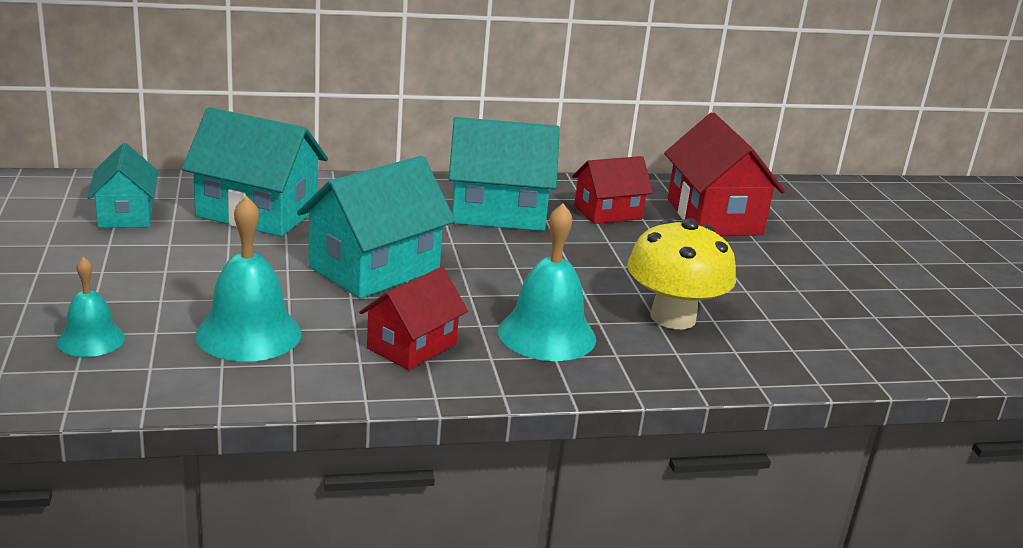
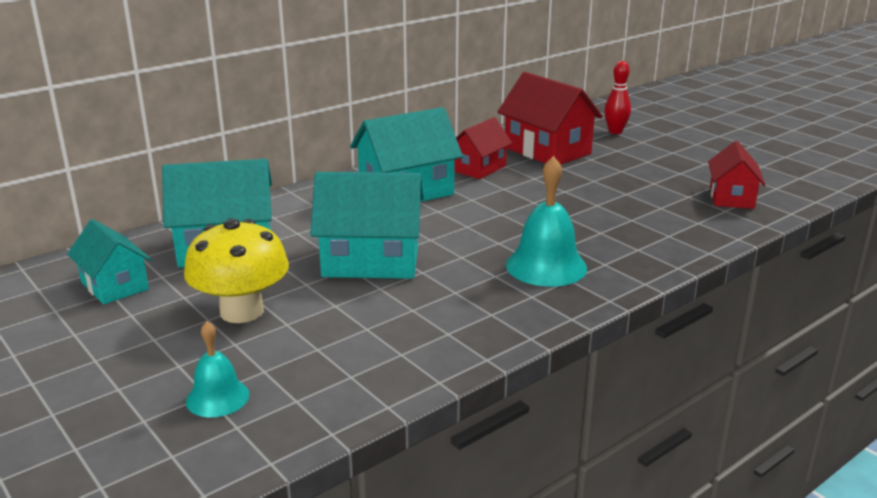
camera: 25 degrees left, 0 degrees up
turquoise bell [195,196,302,362] -> none
turquoise house [297,156,455,298] -> turquoise house turned 75 degrees clockwise [310,172,423,279]
red house [359,267,468,370] -> red house moved to [708,141,765,209]
yellow mushroom [627,218,736,329] -> yellow mushroom moved to [184,219,289,323]
none -> red bowling pin [604,61,631,134]

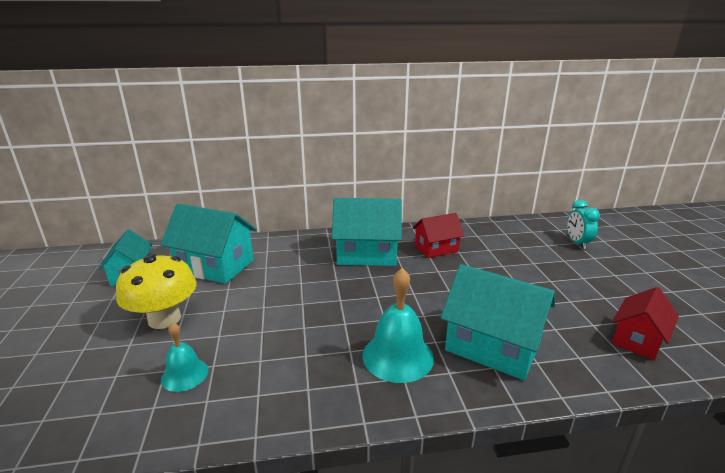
camera: 30 degrees right, 0 degrees up
turquoise bell [186,321,249,417] -> turquoise bell moved to [161,322,208,392]
turquoise house [310,172,423,279] -> turquoise house moved to [441,264,555,380]
red house [498,72,603,164] -> none
red bowling pin [604,61,631,134] -> turquoise clock [567,200,600,249]

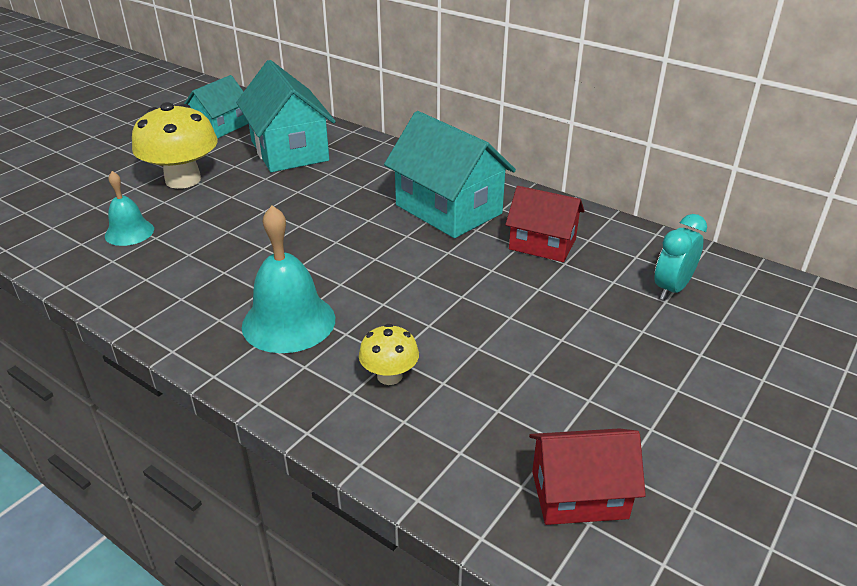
camera: 45 degrees right, 10 degrees up
turquoise house [441,264,555,380] -> yellow mushroom [359,324,419,385]
turquoise clock [567,200,600,249] -> turquoise clock moved to [654,214,707,300]

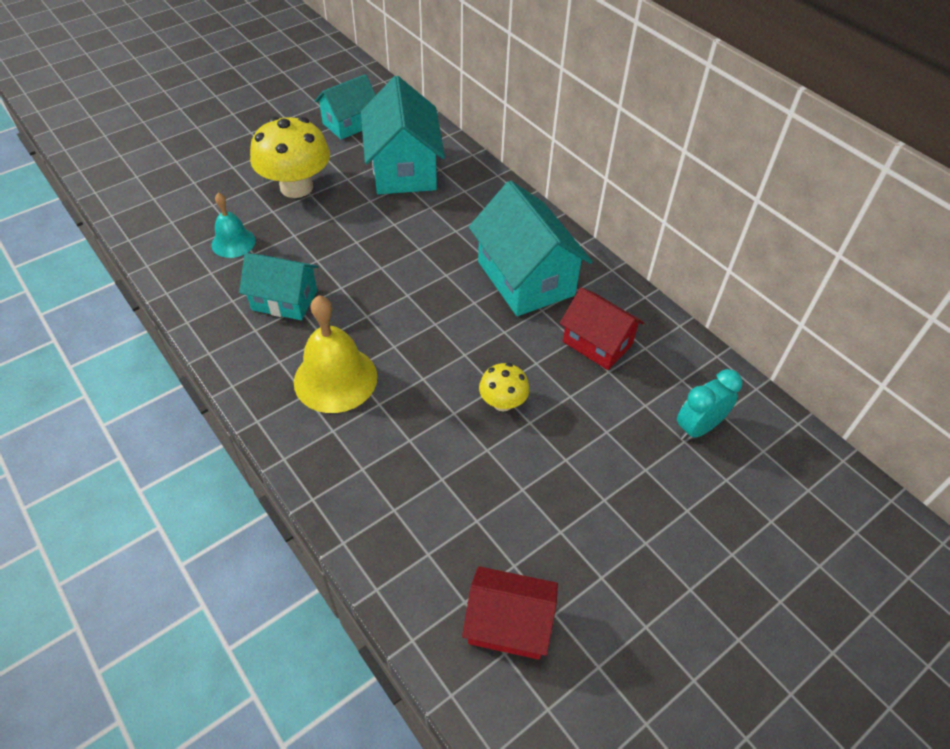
camera: 15 degrees right, 15 degrees up
turquoise bell [242,205,335,353] -> yellow bell [294,295,377,413]
yellow mushroom [359,324,419,385] -> yellow mushroom moved to [479,363,530,411]
none -> turquoise house [239,253,318,320]

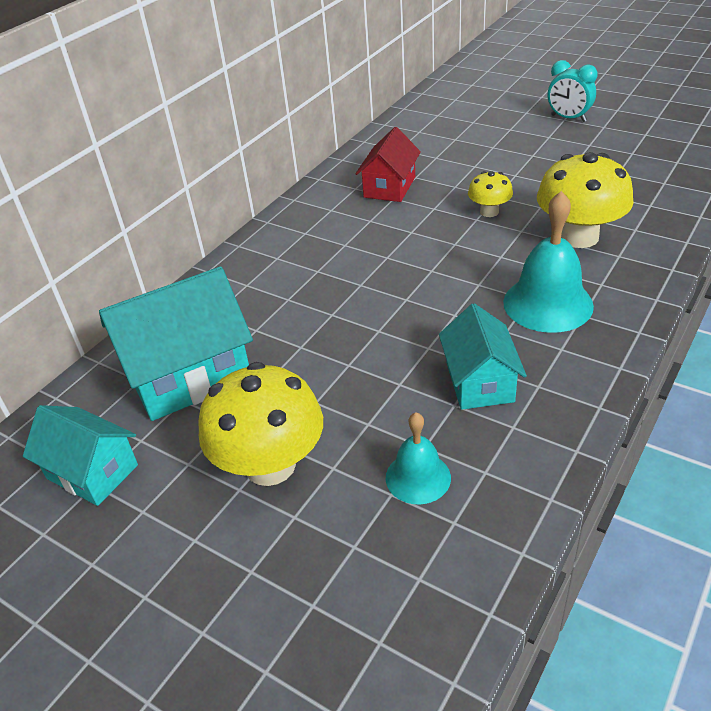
camera: 105 degrees left, 10 degrees down
yellow bell [294,295,377,413] -> turquoise bell [503,191,594,333]
red house [462,566,558,660] -> none
turquoise house [469,181,593,316] -> none
turquoise clock [677,369,742,440] -> turquoise clock moved to [548,60,598,122]
none -> yellow mushroom [537,152,634,248]

